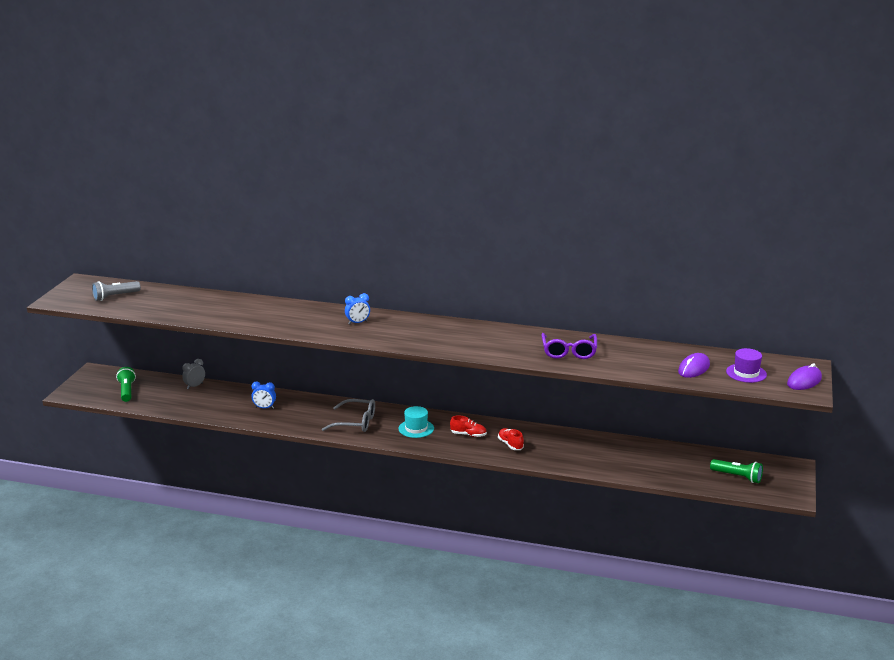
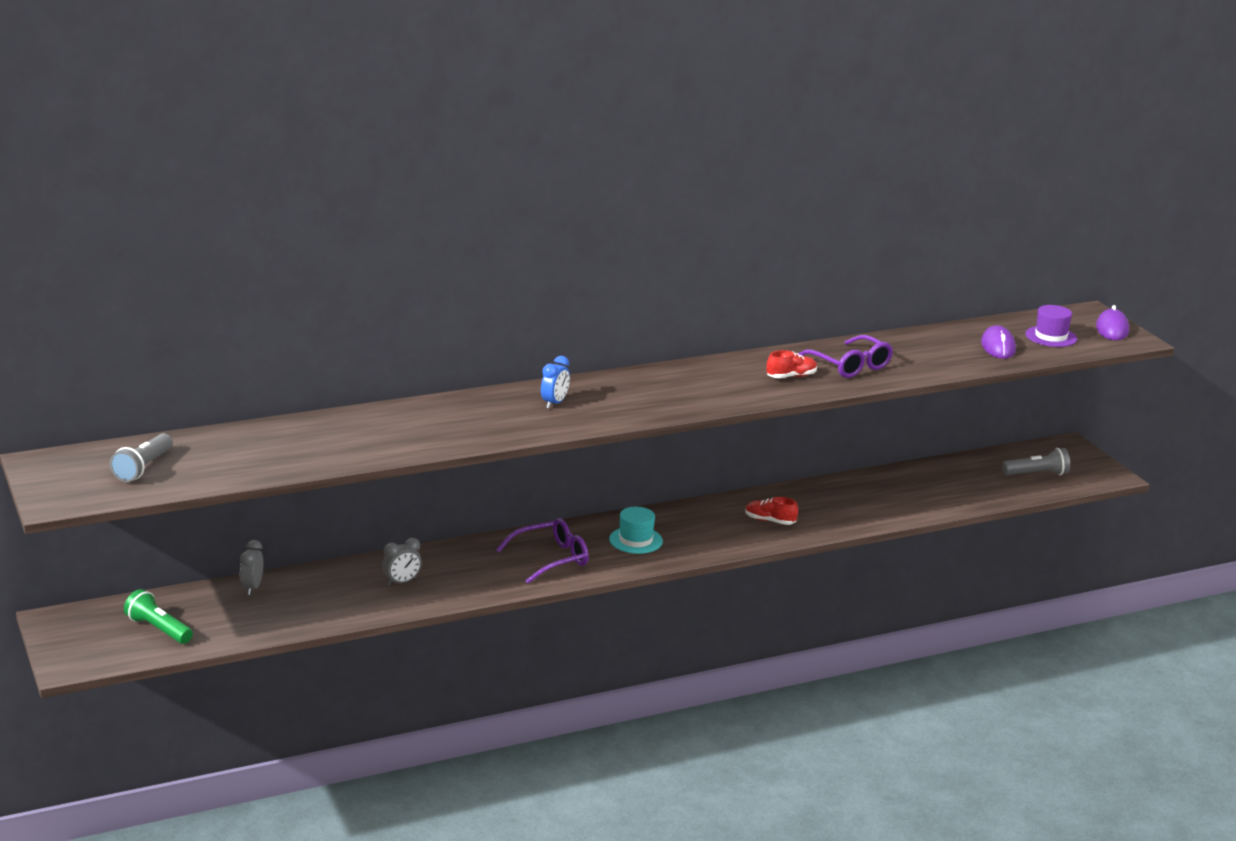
camera: 40 degrees left, 0 degrees up
blue clock [251,382,276,409] -> grey clock [382,538,422,586]
grey glasses [322,399,375,432] -> purple glasses [496,518,588,584]
red shoe [450,415,487,437] -> red shoe moved to [767,350,817,378]
green flashlight [710,459,763,483] -> grey flashlight [1002,448,1070,475]

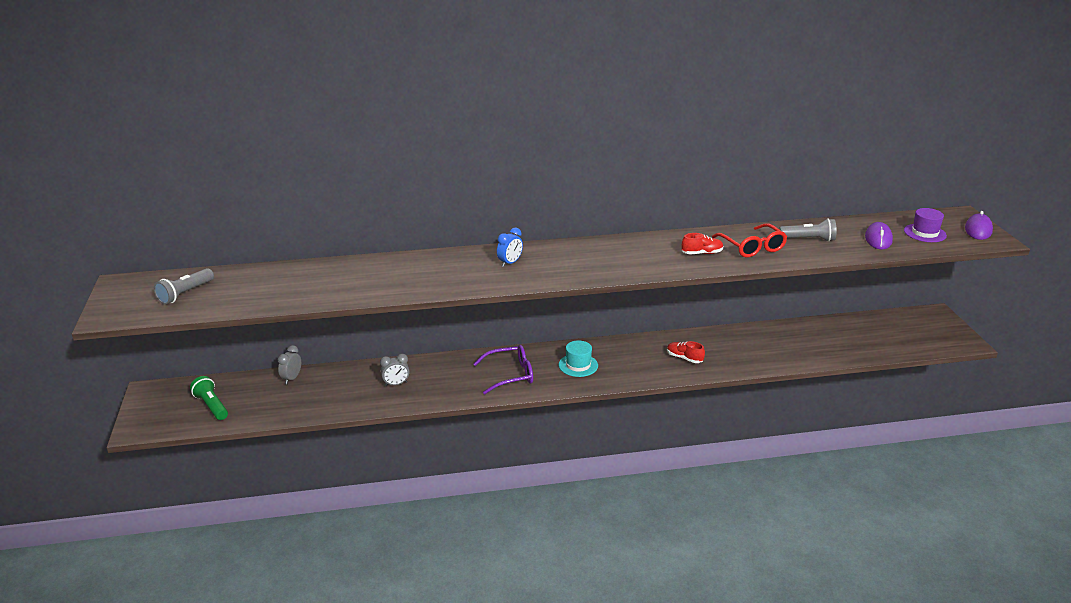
camera: 15 degrees right, 5 degrees up
purple glasses [798,335,893,378] -> red glasses [712,223,787,258]
grey flashlight [1002,448,1070,475] -> grey flashlight moved to [779,218,837,242]

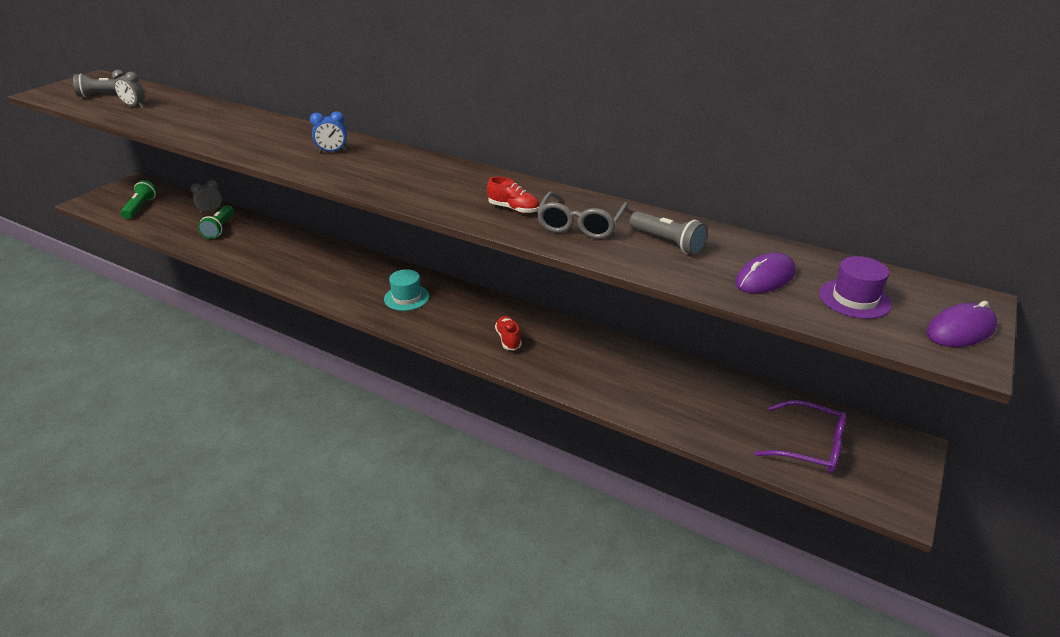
camera: 40 degrees right, 5 degrees up
grey clock [380,354,410,386] -> grey clock moved to [112,70,145,108]
purple glasses [473,345,533,394] -> purple glasses moved to [755,400,846,474]
red glasses [712,223,787,258] -> grey glasses [537,192,628,239]
none -> green flashlight [198,205,234,239]

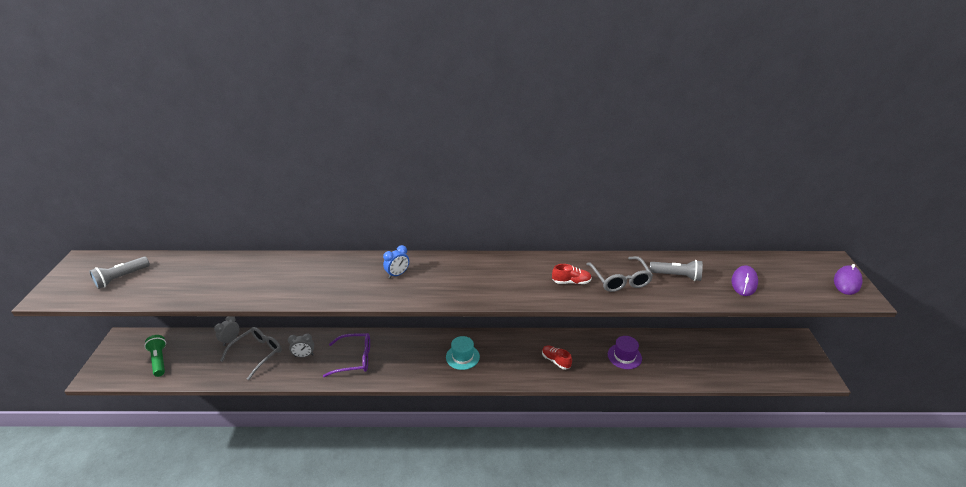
camera: 30 degrees left, 0 degrees up
grey clock [112,70,145,108] -> grey clock moved to [288,333,314,357]
green flashlight [198,205,234,239] -> grey glasses [220,327,282,380]
purple glasses [755,400,846,474] -> purple glasses moved to [323,333,370,377]
purple hat [819,256,892,319] -> purple hat moved to [608,336,642,369]

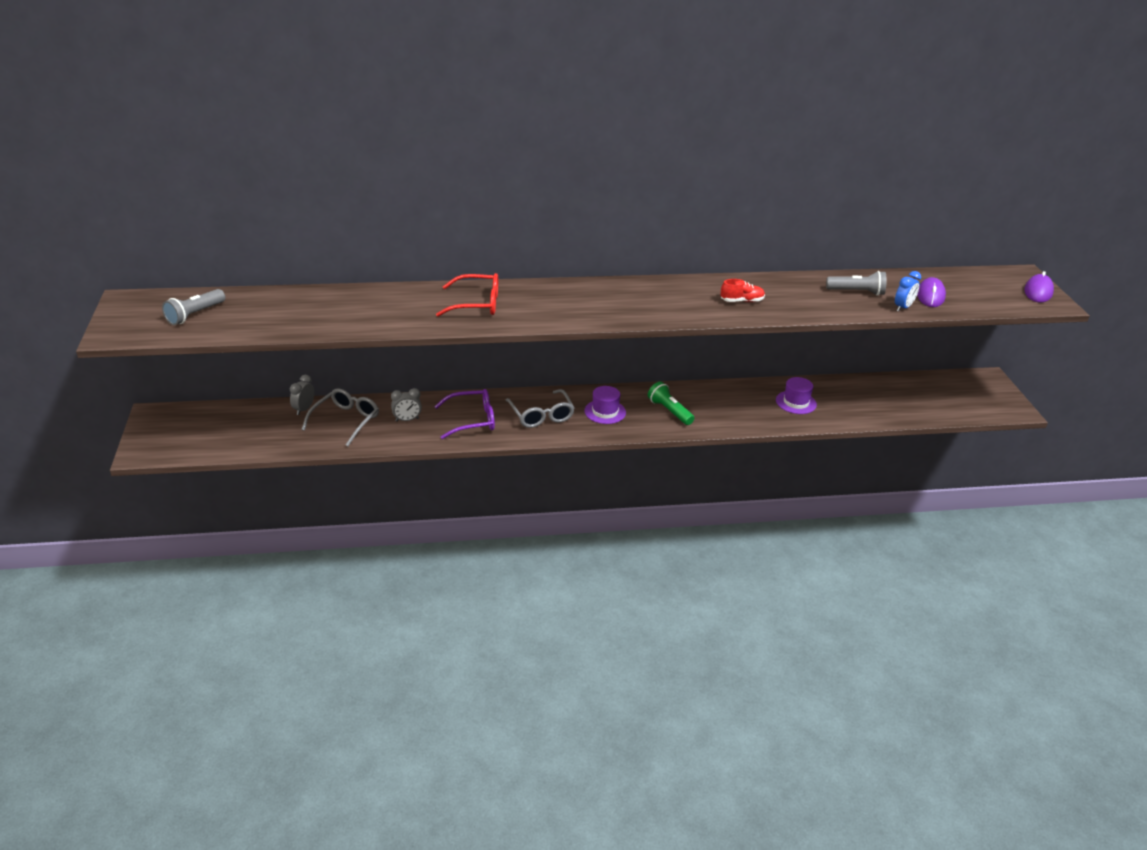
camera: 10 degrees left, 0 degrees up
green flashlight [144,335,166,377] -> green flashlight moved to [648,382,694,425]
blue clock [383,245,409,278] -> blue clock moved to [895,271,921,312]
turquoise hat [446,336,480,370] -> purple hat [584,386,626,424]
red shoe [542,345,572,370] -> none
grey glasses [587,256,653,292] -> grey glasses moved to [505,389,574,428]
none -> red glasses [436,273,498,317]

